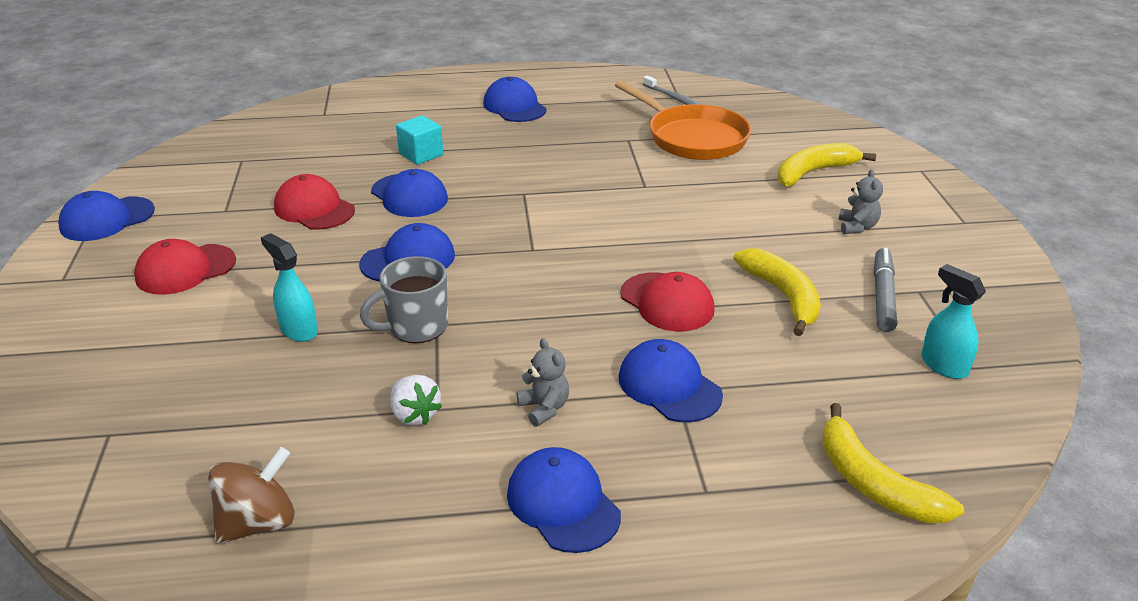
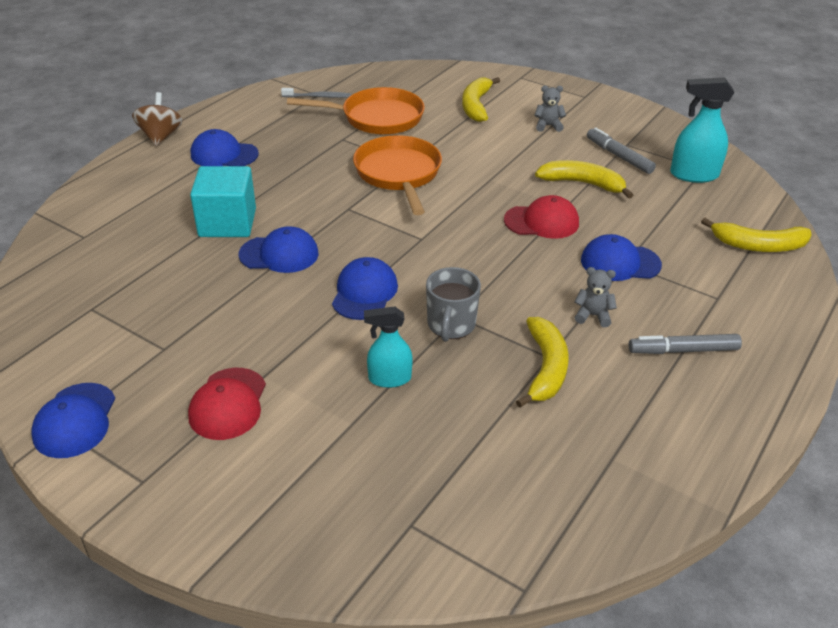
camera: 50 degrees left, 5 degrees up
brown spinning top [208,447,295,544] -> brown spinning top moved to [132,92,183,146]
red cap [274,174,355,230] -> none
white strawberry [390,375,442,425] -> yellow banana [516,317,569,408]
turquoise cube [396,115,443,165] -> turquoise cube [190,166,256,237], size x1.67
blue cap [507,447,621,553] -> grey marker [629,334,742,354]
grey teddy bear [839,169,883,234] -> grey teddy bear turned 45 degrees counterclockwise [534,86,566,132]
turquoise spray bottle [921,264,986,379] -> turquoise spray bottle [670,77,734,183], size x1.50
none -> orange pan [353,135,442,215]

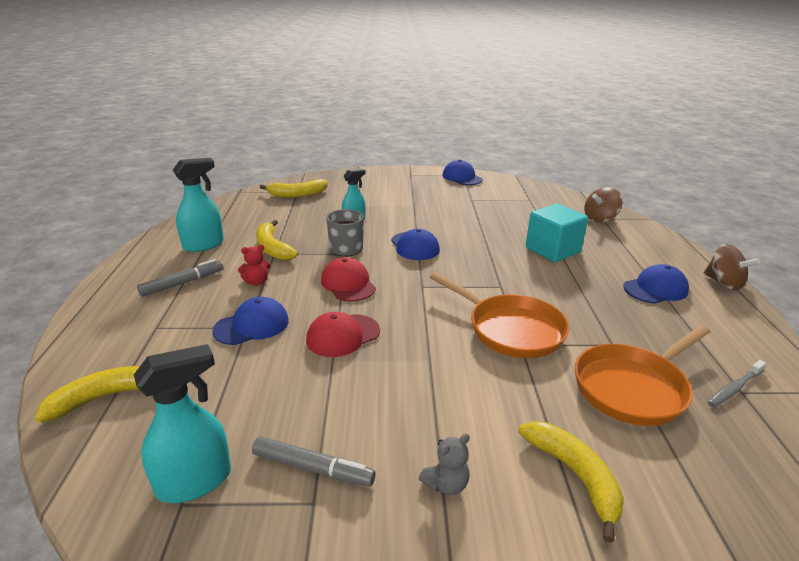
camera: 145 degrees right, 10 degrees down
red cap [188,368,266,440] -> red cap moved to [321,257,376,301]
blue cap [239,226,319,273] -> none
yellow banana [535,160,633,198] -> yellow banana moved to [260,179,328,198]
grey teddy bear [575,267,617,327] -> red teddy bear [238,244,271,285]
none -> turquoise spray bottle [173,158,224,252]
none -> brown spinning top [584,187,623,223]

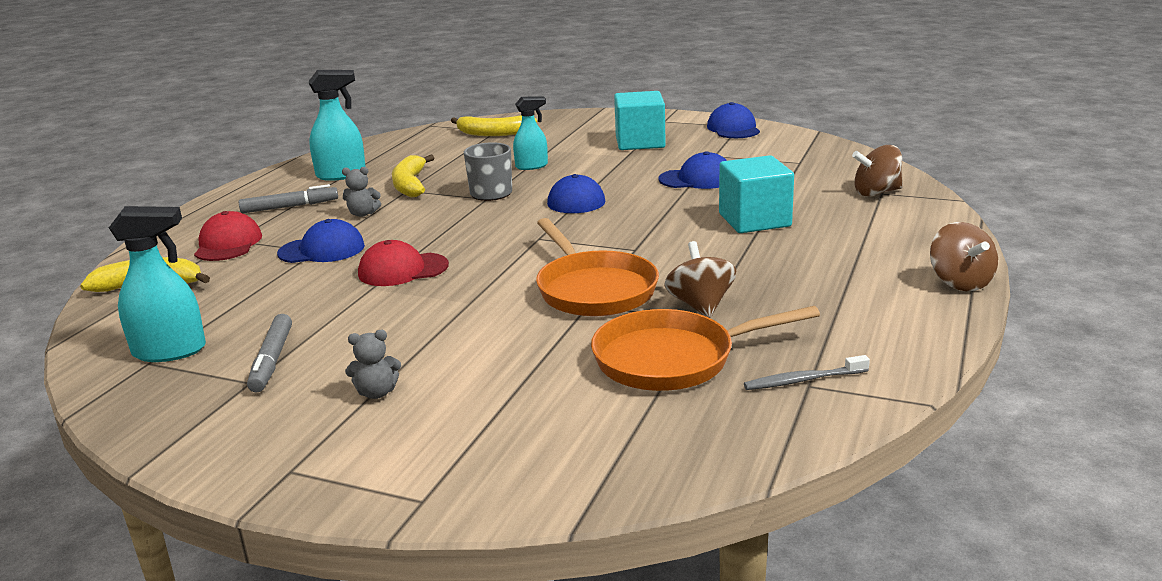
camera: 25 degrees right, 5 degrees down
red teddy bear [238,244,271,285] -> grey teddy bear [342,167,381,217]
grey marker [252,436,376,486] -> grey marker turned 45 degrees clockwise [247,314,292,392]
red cap [321,257,376,301] -> red cap moved to [194,211,262,261]
yellow banana [518,421,624,543] -> none
blue cap [623,264,689,304] -> blue cap moved to [658,151,727,189]
none -> turquoise cube [614,91,666,150]
none -> brown spinning top [665,241,736,318]

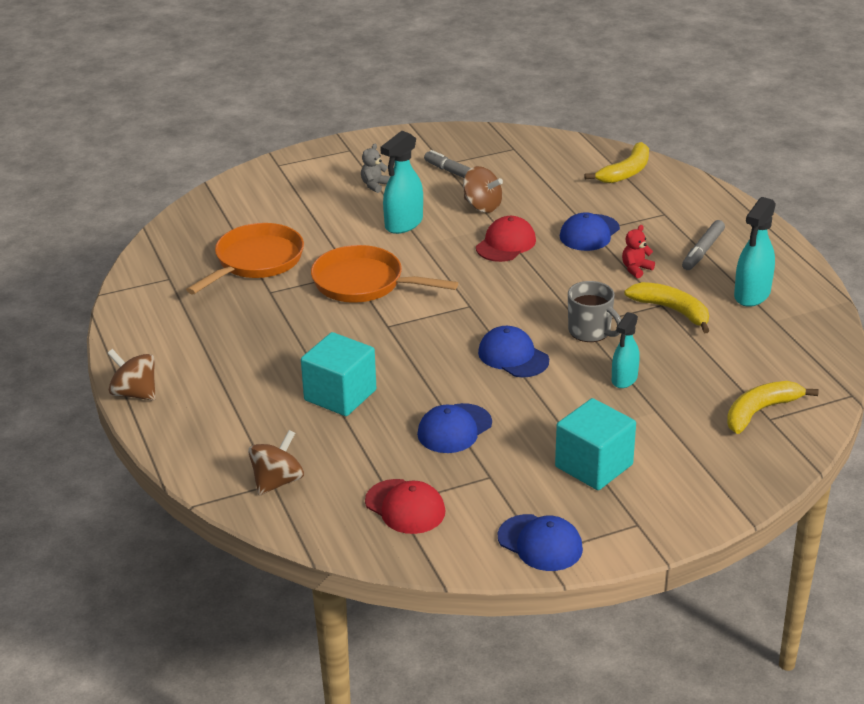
camera: 135 degrees right, 10 degrees up
turquoise spray bottle [109,206,206,362] -> turquoise spray bottle moved to [380,131,423,234]
red cap [194,211,262,261] -> red cap moved to [365,479,446,534]
grey teddy bear [342,167,381,217] -> red teddy bear [622,225,655,278]
brown spinning top [665,241,736,318] -> brown spinning top moved to [463,166,503,213]
grey toothbrush [744,355,870,390] -> none

